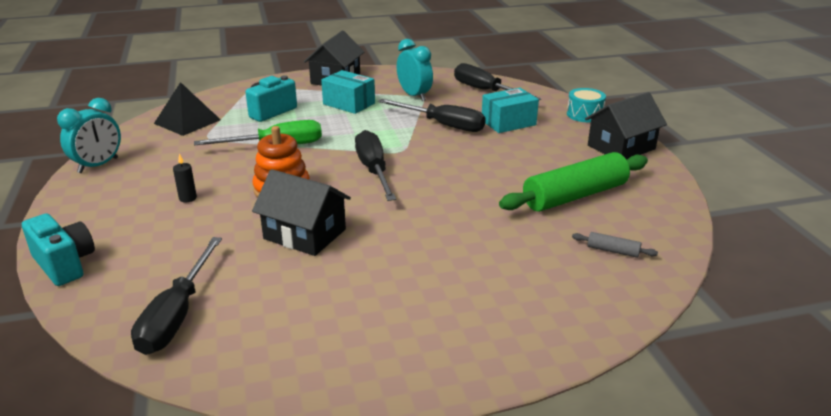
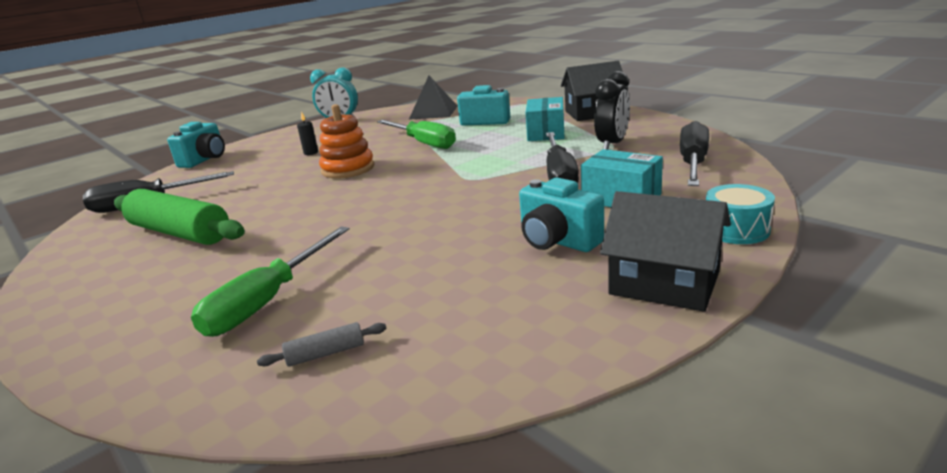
camera: 65 degrees right, 5 degrees down
black house [252,169,351,256] -> none
black screwdriver [355,130,396,201] -> none
turquoise clock [397,39,433,101] -> black clock [594,71,630,150]
green rolling pin [499,152,648,212] -> green rolling pin moved to [114,189,245,245]
grey rolling pin [572,232,658,258] -> grey rolling pin turned 75 degrees clockwise [257,322,386,367]
none -> green screwdriver [191,226,349,337]
none -> turquoise camera [519,177,604,252]

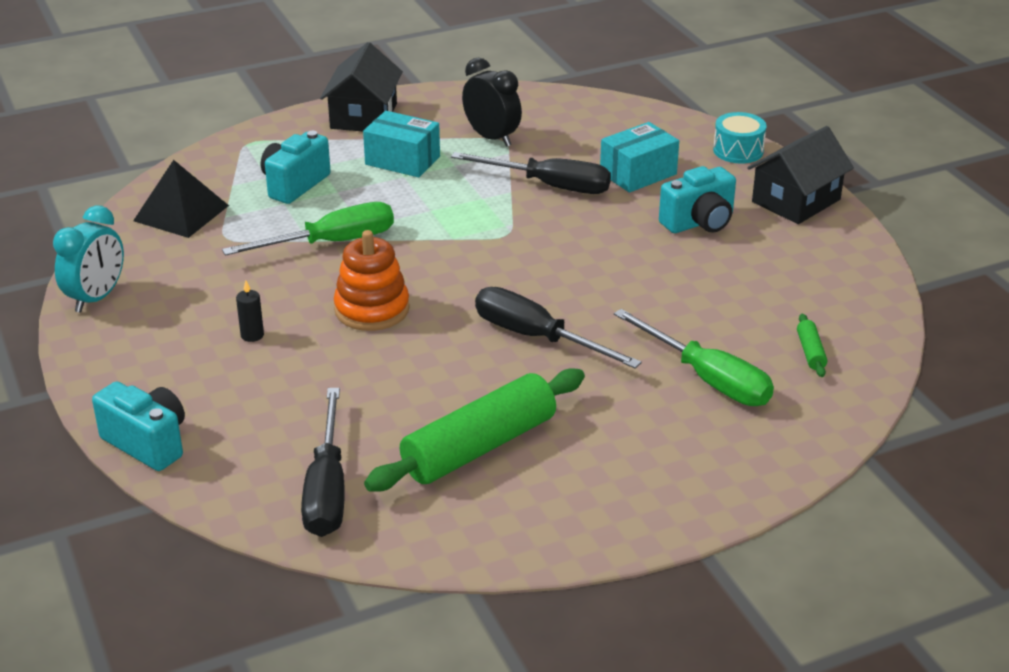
camera: 75 degrees left, 10 degrees up
grey rolling pin [257,322,386,367] -> green rolling pin [797,314,827,377]
black screwdriver [680,121,709,186] -> black screwdriver moved to [475,287,642,369]

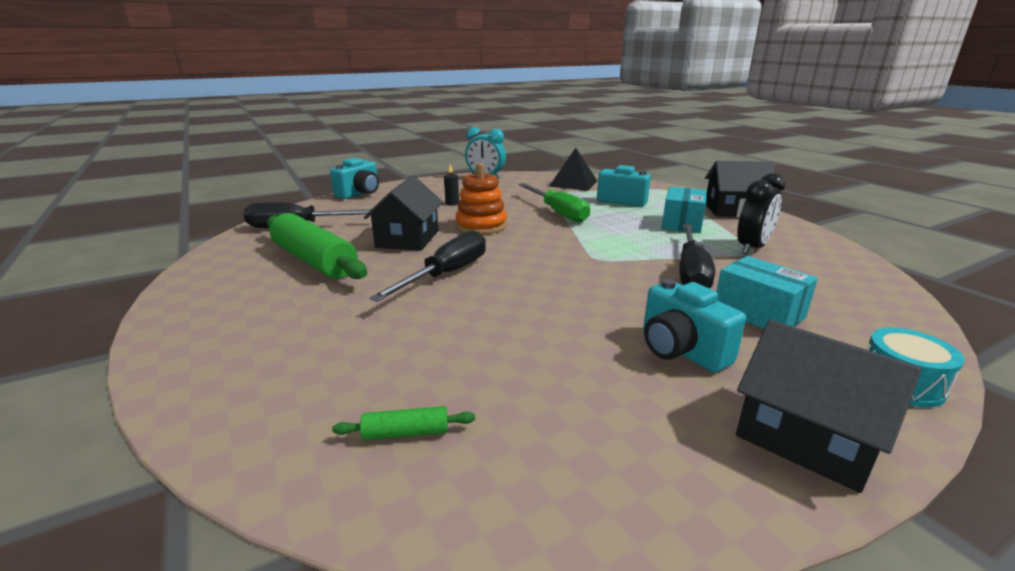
camera: 85 degrees right, 10 degrees down
green screwdriver [614,309,774,406] -> none
none -> black house [364,175,443,251]

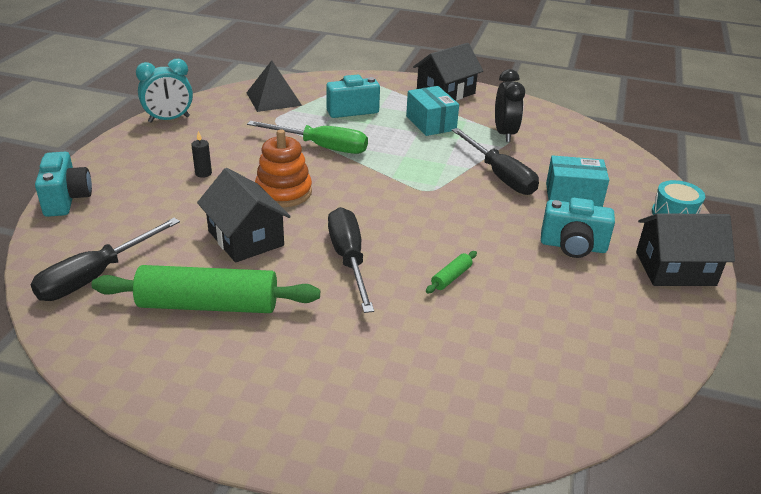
camera: 45 degrees left, 10 degrees up
green rolling pin [332,406,475,440] -> green rolling pin moved to [426,251,477,293]

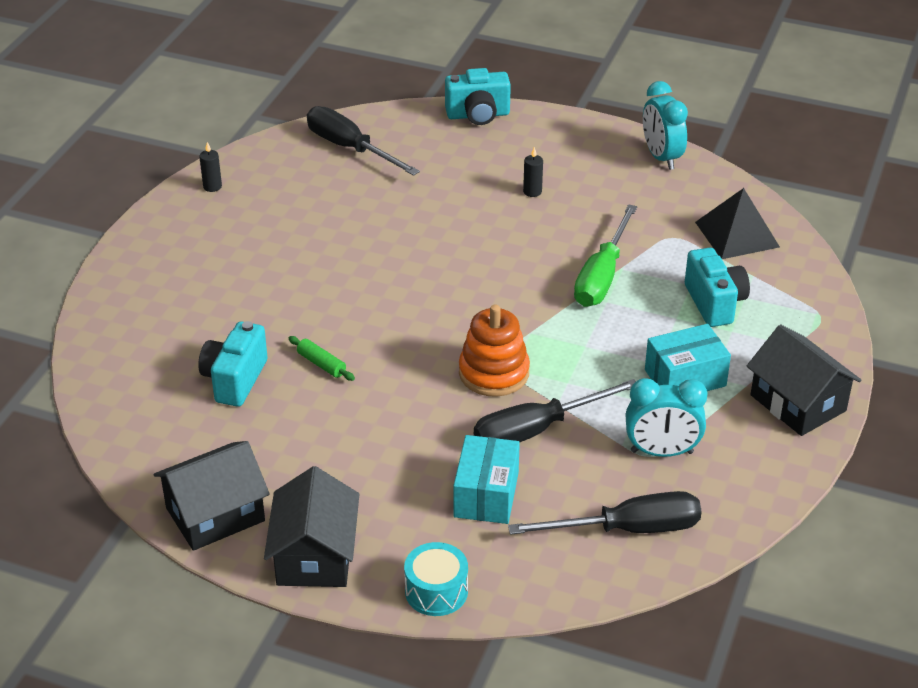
camera: 95 degrees right, 5 degrees up
green rolling pin [92,265,320,313] -> none
black house [197,168,291,263] -> black house moved to [153,441,270,551]
orange stacking toy [255,130,312,207] -> orange stacking toy moved to [459,305,530,397]
black screwdriver [328,207,374,313] -> black screwdriver moved to [508,491,702,535]
black clock [495,69,525,142] -> turquoise clock [626,378,708,457]
turquoise camera [541,198,615,258] -> turquoise camera moved to [198,321,267,407]
none -> black candle [199,142,222,192]

